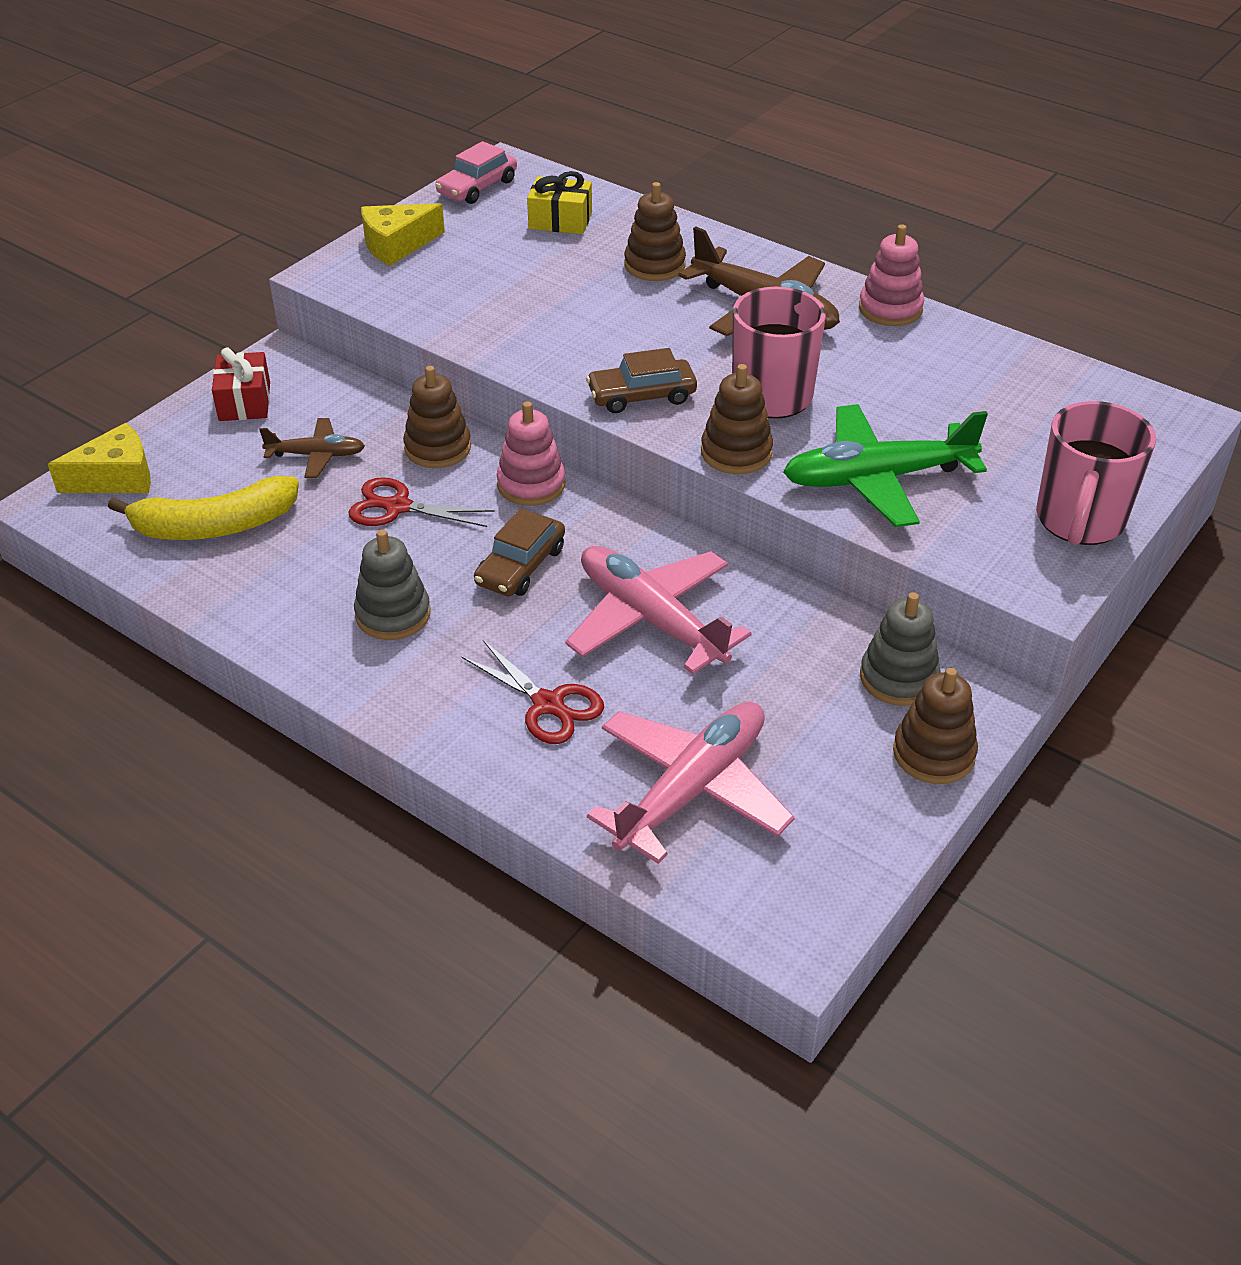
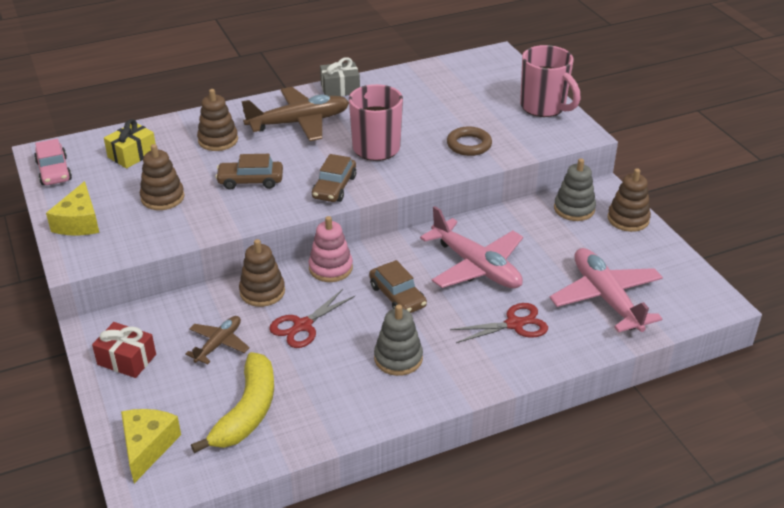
camera: 60 degrees left, 5 degrees down
pink plane [565,546,752,674] -> pink plane turned 120 degrees counterclockwise [420,206,523,288]
brown stacking toy [701,364,773,474] -> brown stacking toy moved to [140,144,184,210]
green plane [783,404,988,527] -> brown ring [447,126,492,156]
pink stacking toy [859,224,924,326] -> grey gift [320,57,360,96]
none -> brown car [215,154,283,190]

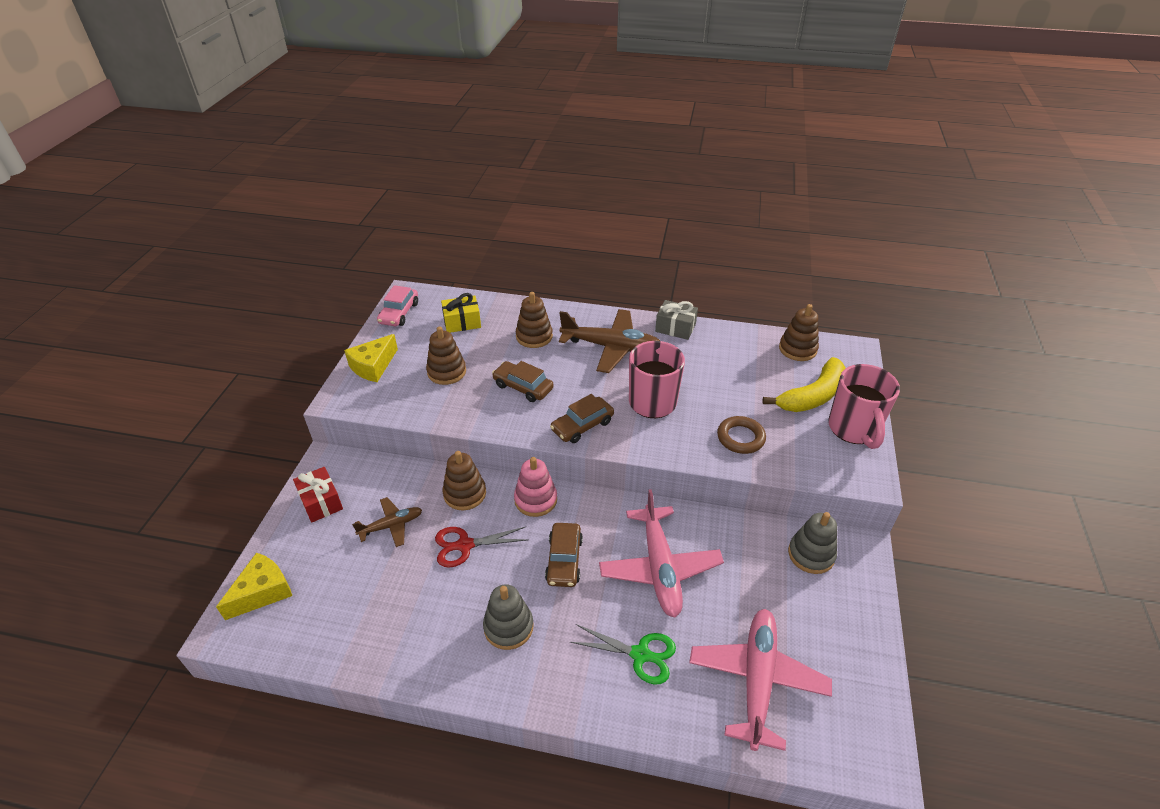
camera: 35 degrees right, 5 degrees up
yellow banana [191,352,274,453] -> yellow banana moved to [762,357,846,412]
red scissors [450,303,548,343] -> green scissors [570,624,676,685]
brown stacking toy [608,168,651,232] -> brown stacking toy moved to [779,304,819,361]

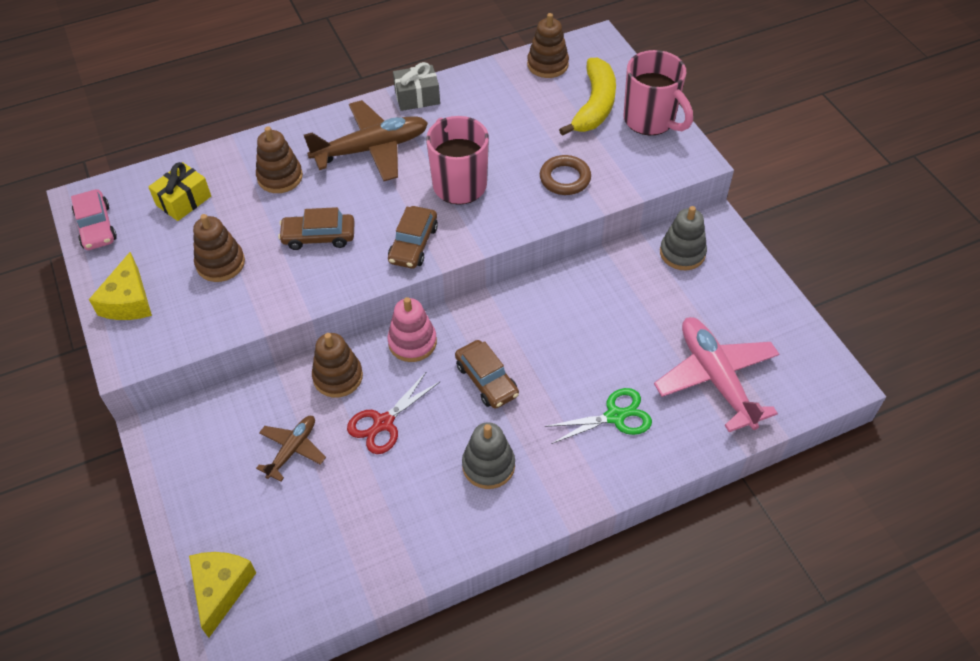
camera: 35 degrees left, 10 degrees up
red gift [293,467,343,523] -> none
pink plane [599,489,724,618] -> none

